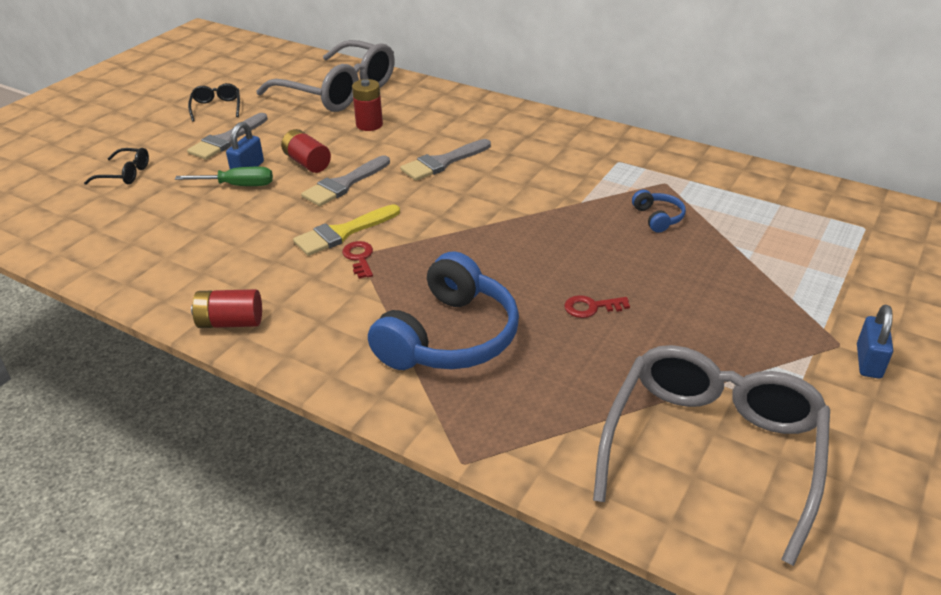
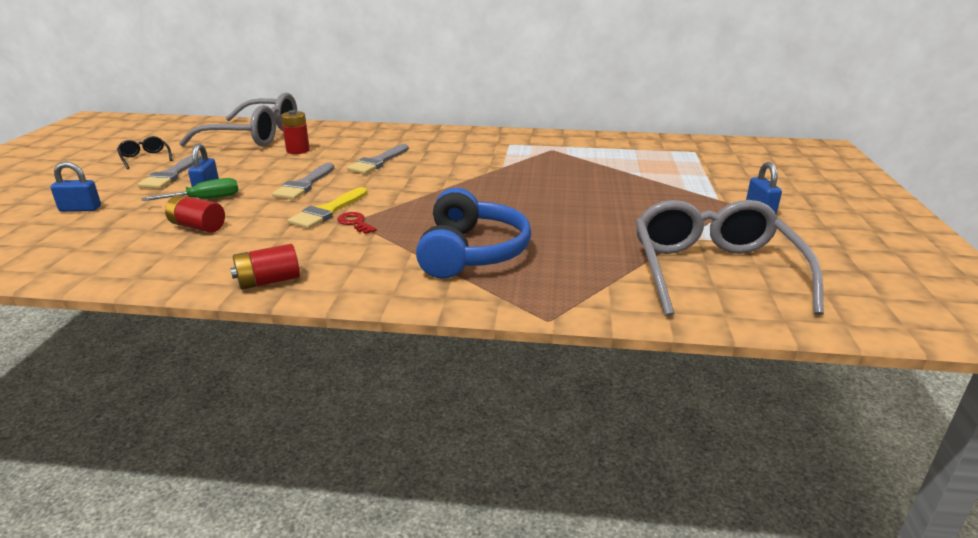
camera: 25 degrees left, 10 degrees down
black glasses [84,148,149,185] -> blue padlock [50,162,101,212]
red battery [281,129,331,173] -> red battery moved to [165,195,225,233]
red key [564,295,630,318] -> none
blue headphones [632,190,686,233] -> none

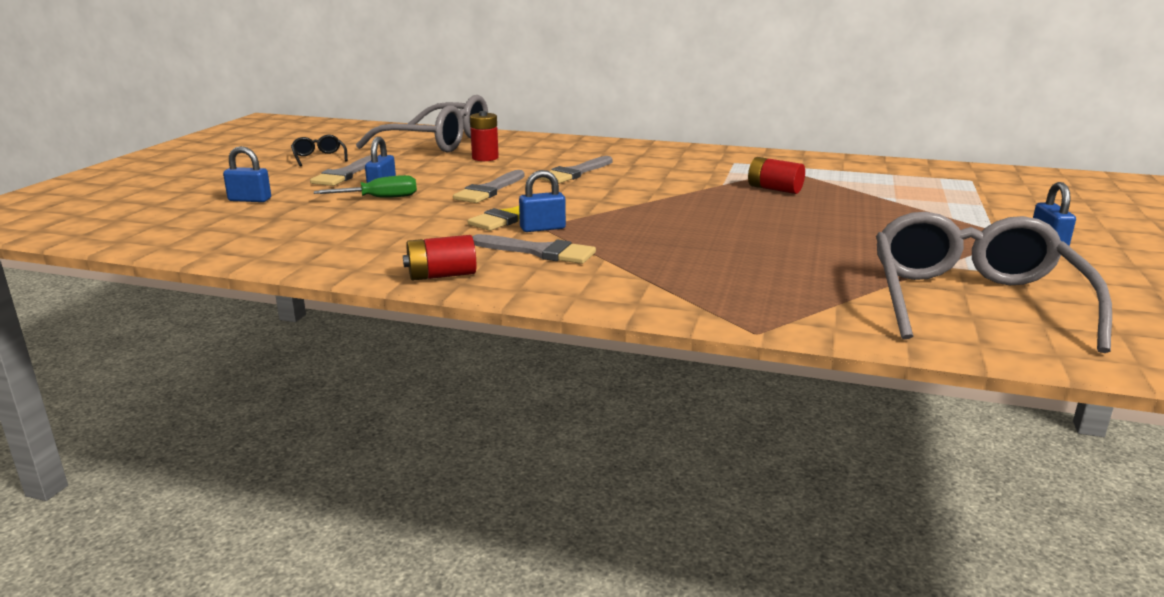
camera: 10 degrees right, 5 degrees down
red battery [165,195,225,233] -> red battery moved to [748,157,805,194]
red key [337,212,377,234] -> blue padlock [519,170,566,232]
blue headphones [416,188,531,279] -> none
none -> grey brush [472,234,596,264]

